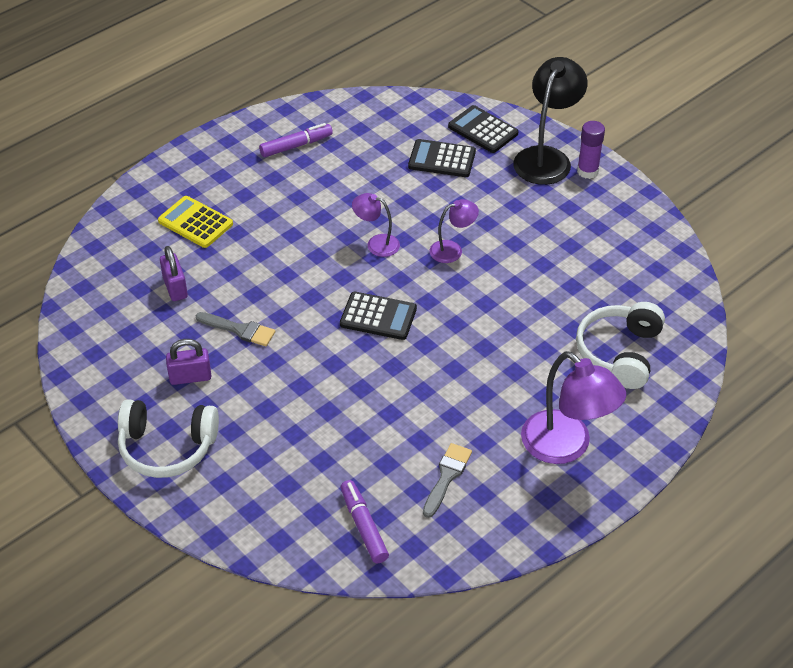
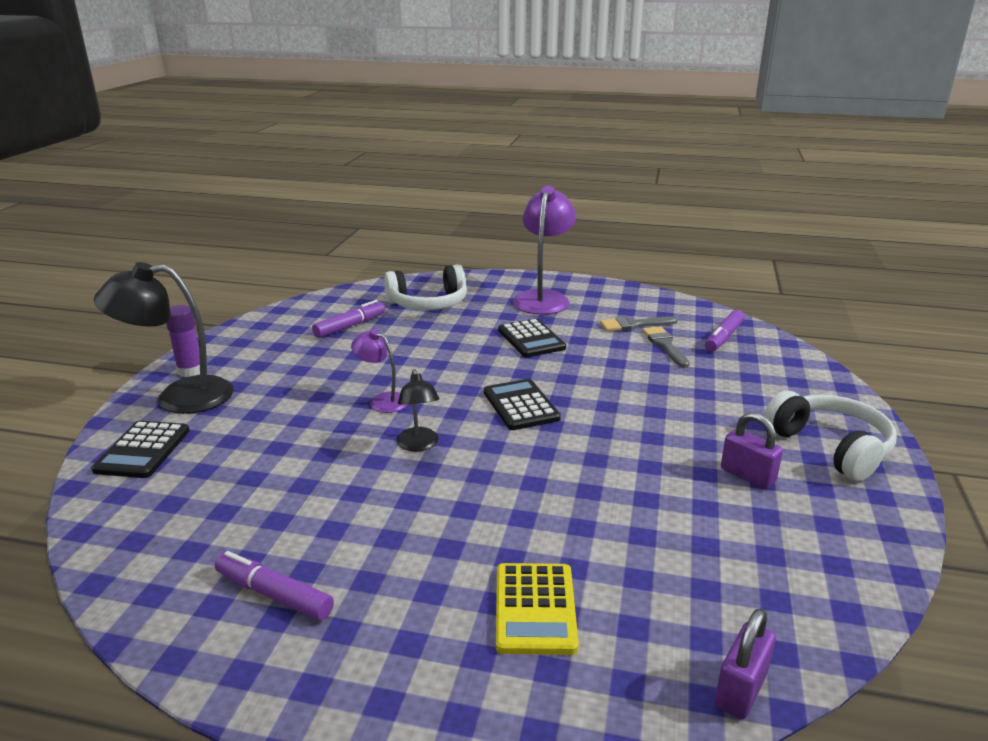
camera: 125 degrees left, 20 degrees down
purple padlock [160,246,188,301] -> purple padlock moved to [715,608,776,719]
grey brush [196,312,275,346] -> grey brush moved to [642,326,690,368]
purple lamp [352,193,400,257] -> black lamp [397,369,439,451]
black calculator [408,139,476,177] -> black calculator moved to [498,319,566,357]
none -> purple marker [312,300,385,338]

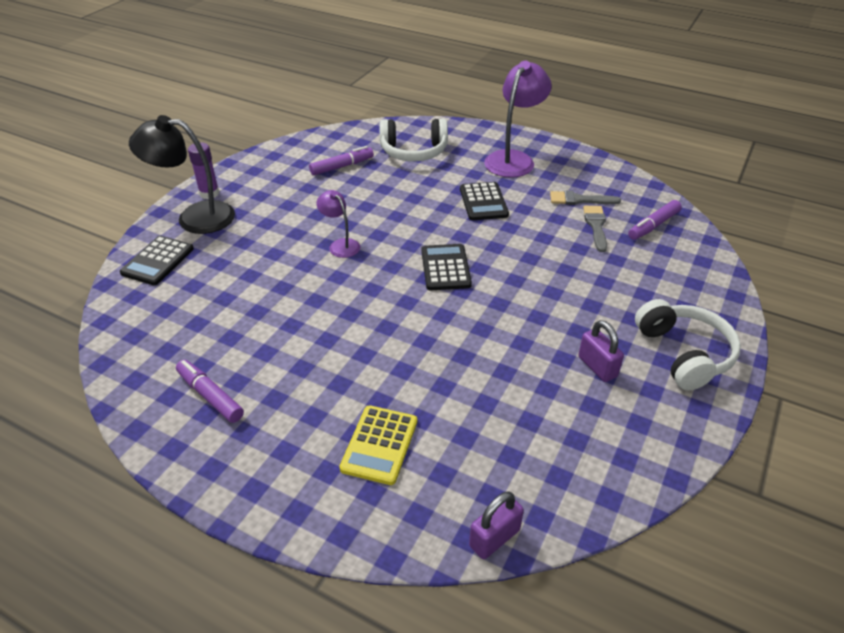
camera: 15 degrees right, 15 degrees up
black lamp [397,369,439,451] -> none

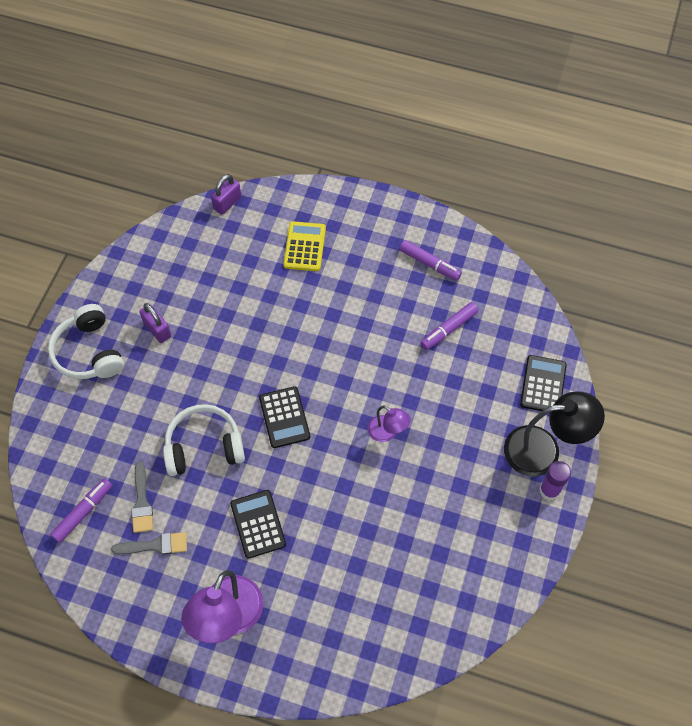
camera: 170 degrees right, 20 degrees up
purple marker [309,146,374,176] -> purple marker moved to [421,302,478,350]
white headphones [380,119,448,162] -> white headphones moved to [163,404,245,476]

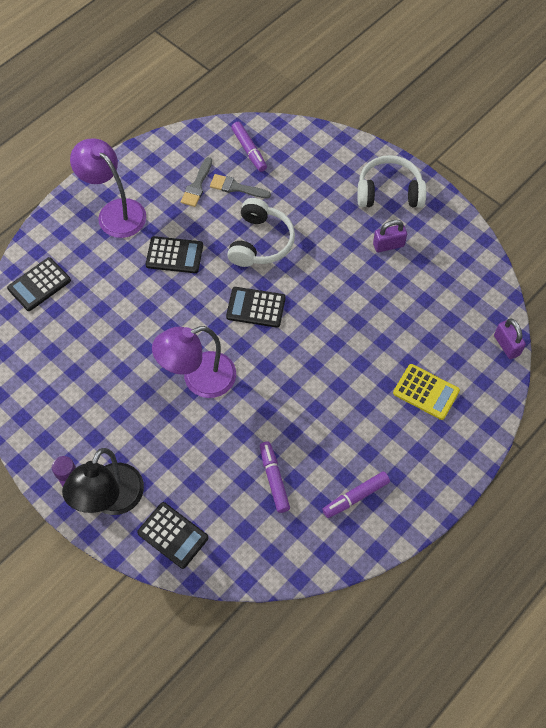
camera: 115 degrees right, 0 degrees up
purple lamp [368,405,411,442] -> purple lamp [152,326,236,398], size x1.87
none -> black calculator [7,257,71,311]

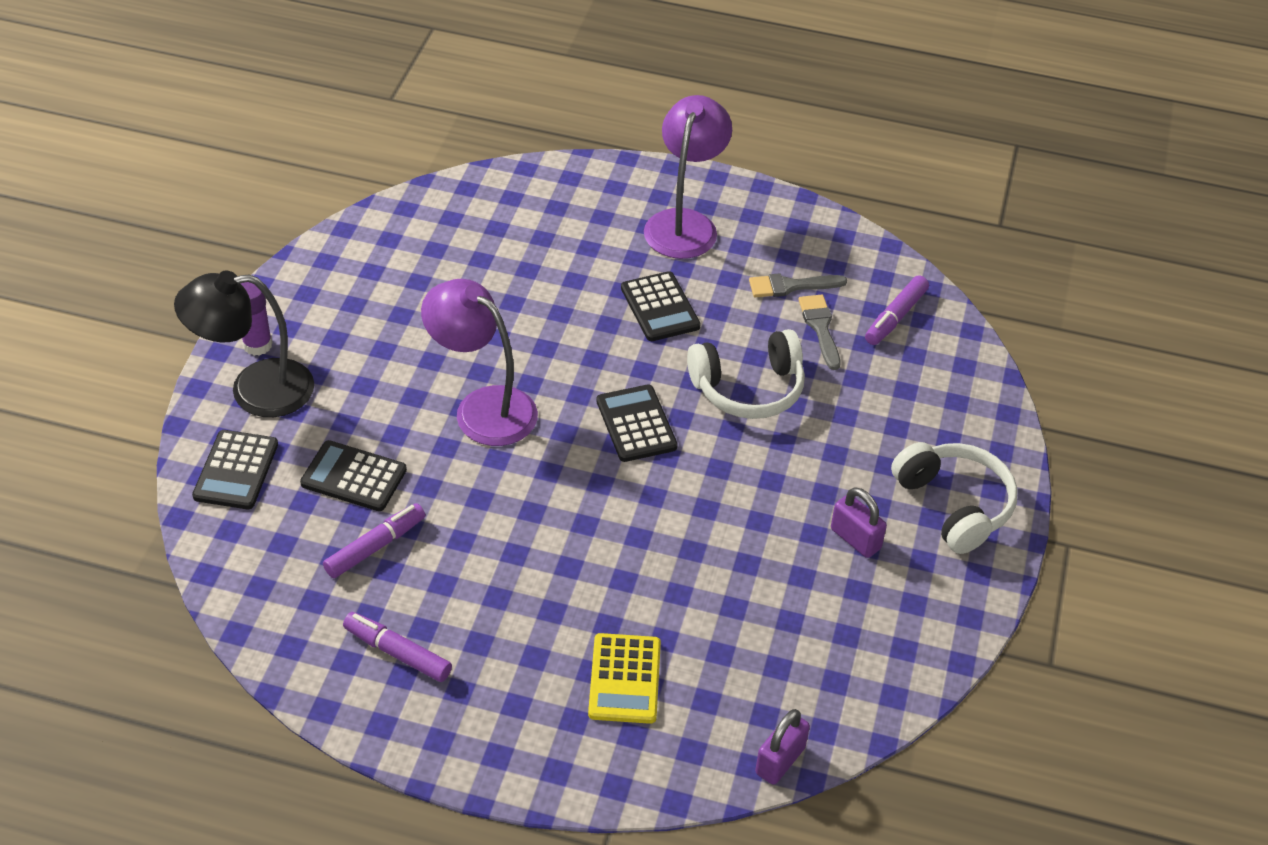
camera: 60 degrees right, 15 degrees down
black calculator [7,257,71,311] -> black calculator moved to [300,440,407,511]

